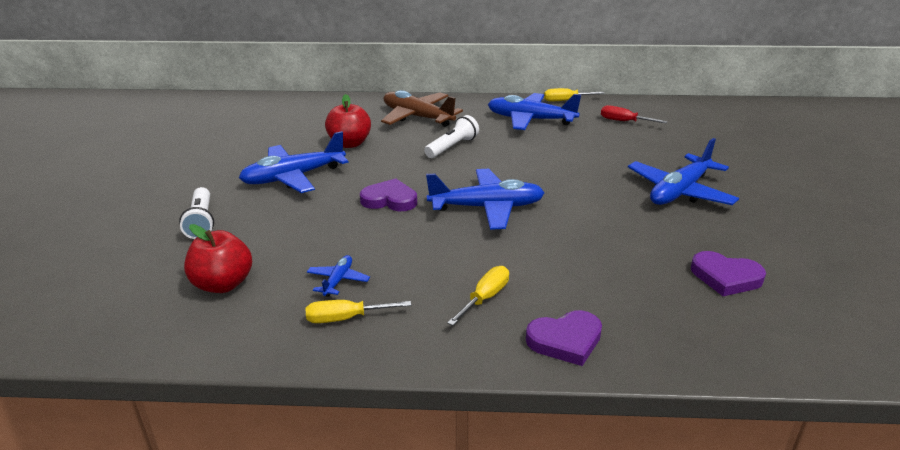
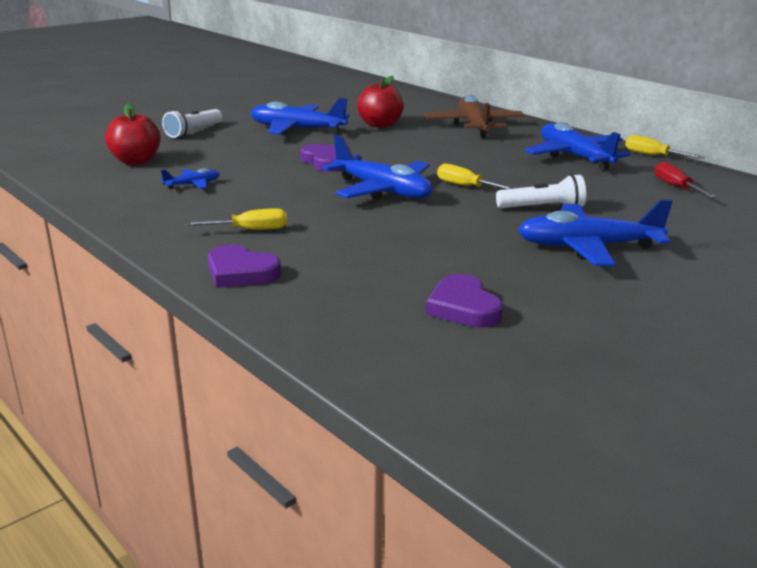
camera: 45 degrees right, 5 degrees down
yellow screwdriver [306,300,411,323] -> yellow screwdriver moved to [437,164,515,189]
white flashlight [424,115,479,158] -> white flashlight moved to [496,174,586,208]

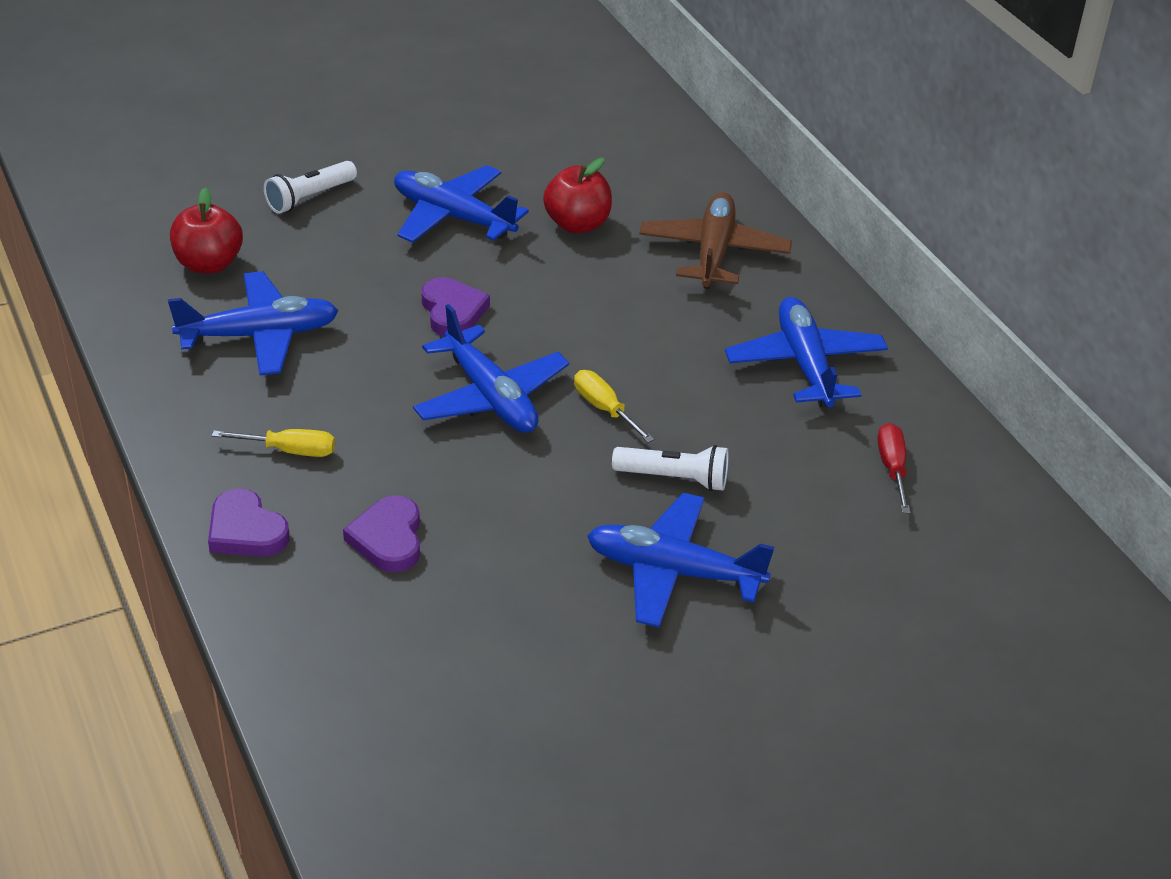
camera: 15 degrees right, 15 degrees up
blue plane [161,168,220,189] -> blue plane [168,271,339,376], size x2.12
purple heart [426,274,503,328] -> purple heart moved to [343,495,420,572]
yellow screwdriver [625,135,704,159] -> none

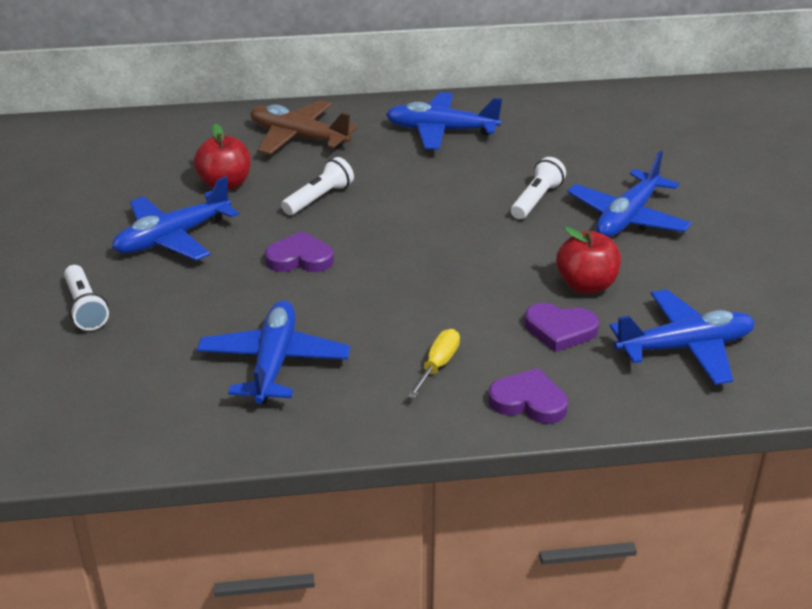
camera: 70 degrees left, 5 degrees down
red apple [170,187,243,273] -> red apple moved to [556,227,621,293]
purple heart [208,488,290,557] -> purple heart turned 135 degrees counterclockwise [488,368,568,424]
blue plane [413,304,569,433] -> blue plane moved to [610,289,755,385]
yellow screwdriver [574,370,654,443] -> none
red screwdriver [877,423,910,513] -> none
none -> white flashlight [281,157,354,215]

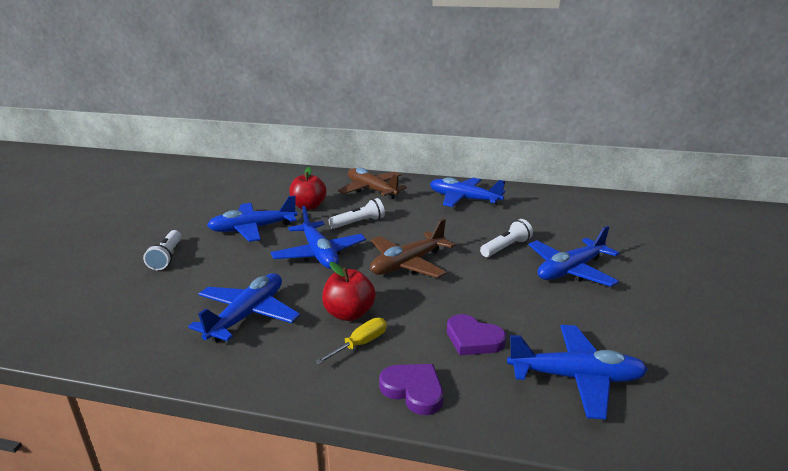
camera: 20 degrees right, 10 degrees down
purple heart [265,231,334,272] -> blue plane [271,206,366,269]
red apple [556,227,621,293] -> red apple moved to [322,262,376,321]
none -> brown plane [370,219,455,278]

